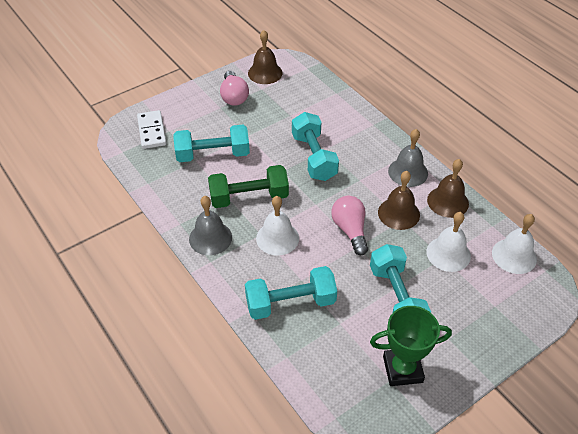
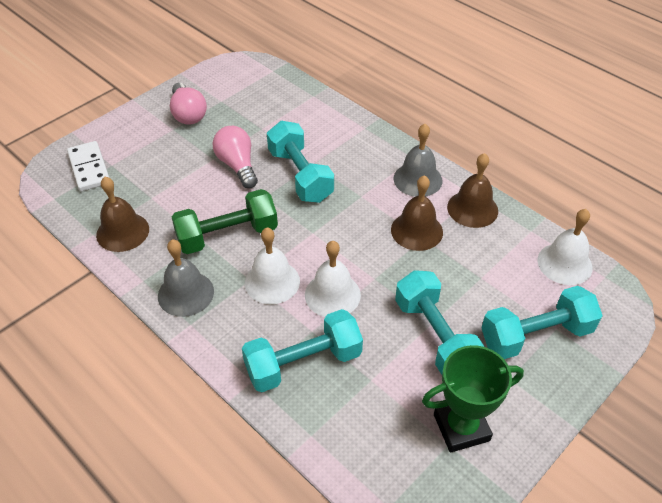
camera: 10 degrees left, 0 degrees up
turquoise dumbbell [173,125,250,162] -> turquoise dumbbell moved to [481,286,603,359]
brown bell [248,30,283,84] -> brown bell moved to [96,177,149,252]
pink light bulb [331,196,368,255] -> pink light bulb moved to [213,126,258,188]
white bell [427,212,471,272] -> white bell moved to [305,241,361,317]

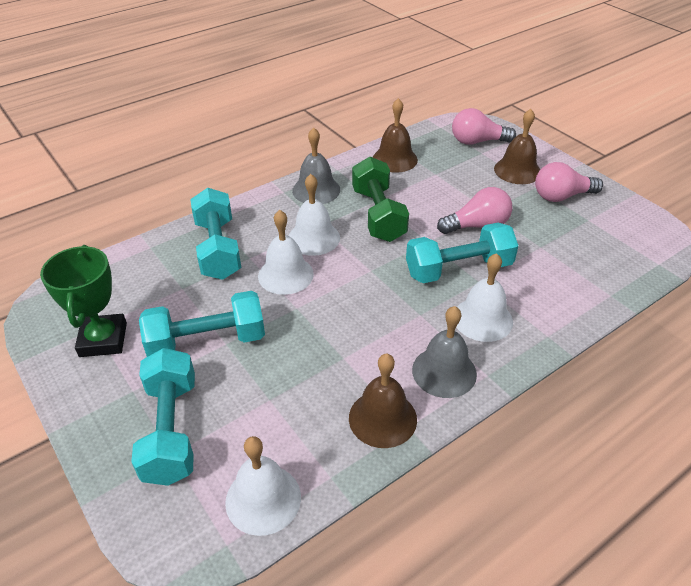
camera: 100 degrees right, 5 degrees down
white domino [67,141,109,191] -> pink light bulb [452,108,516,145]
brown bell [391,175,443,251] -> brown bell moved to [494,109,540,184]
none -> white bell [456,253,513,342]

